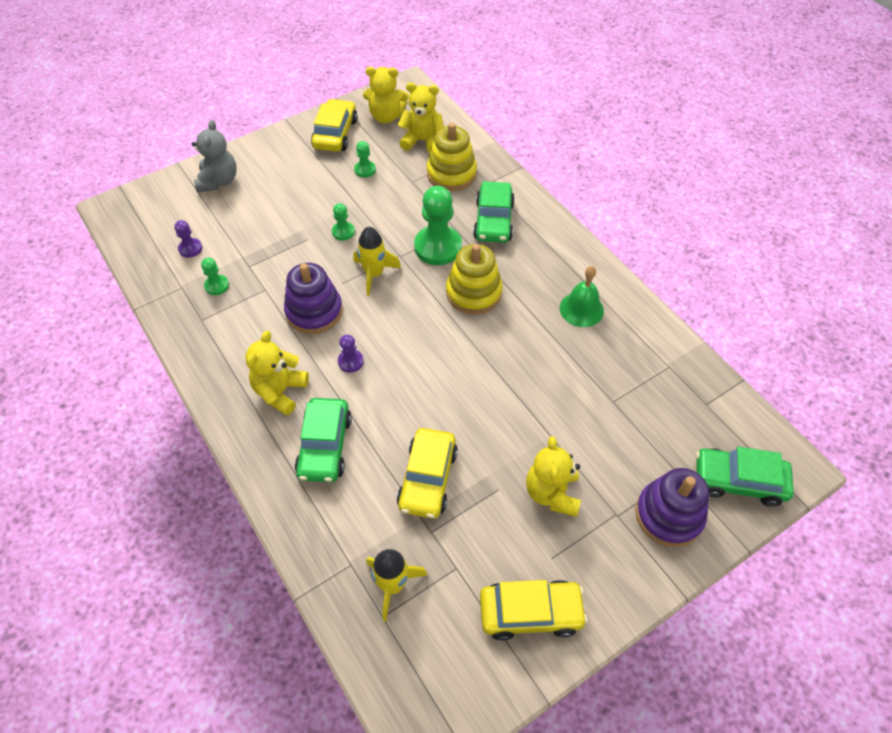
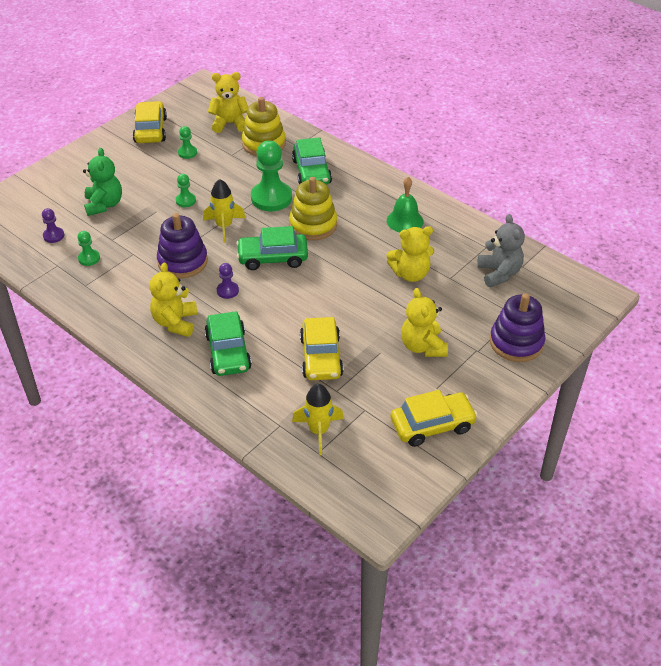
camera: 15 degrees left, 10 degrees down
grey teddy bear [192,120,237,193] -> grey teddy bear moved to [477,214,525,287]
yellow teddy bear [363,67,409,123] -> yellow teddy bear moved to [387,226,434,282]
green car [696,447,794,507] -> green car moved to [236,226,308,270]
none -> green teddy bear [83,148,122,216]

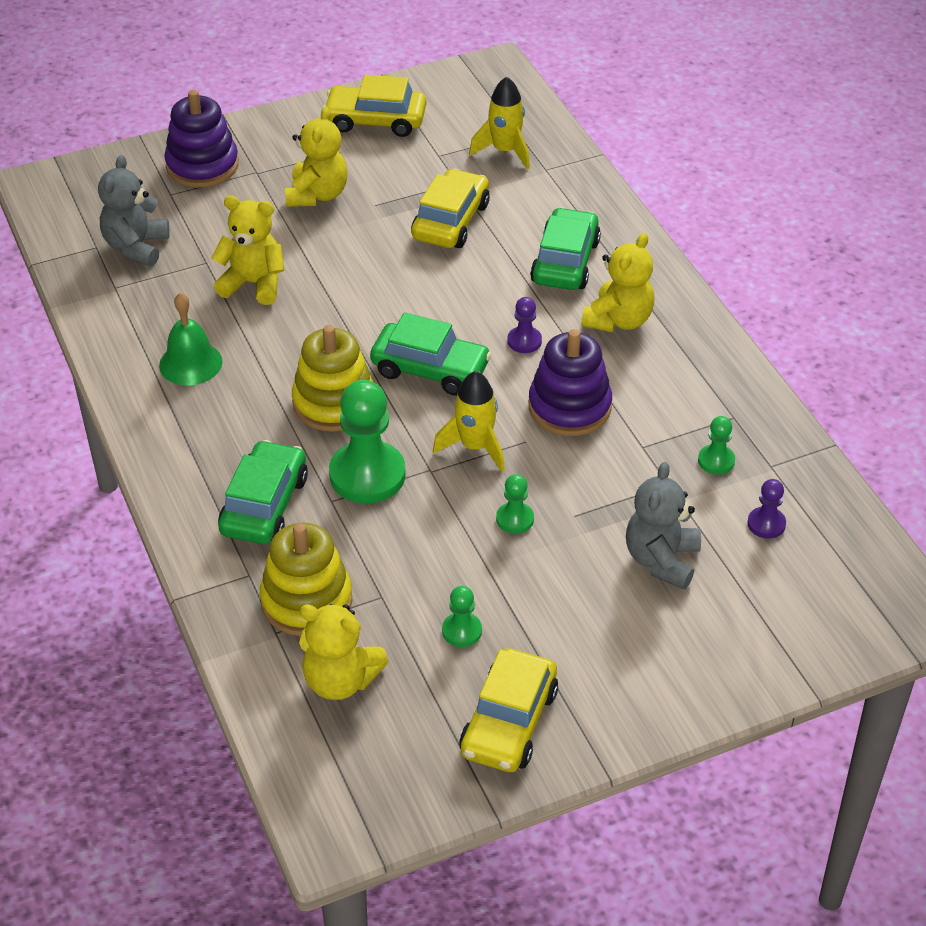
camera: 155 degrees left, 0 degrees up
green teddy bear [83,148,122,216] -> grey teddy bear [626,462,701,590]

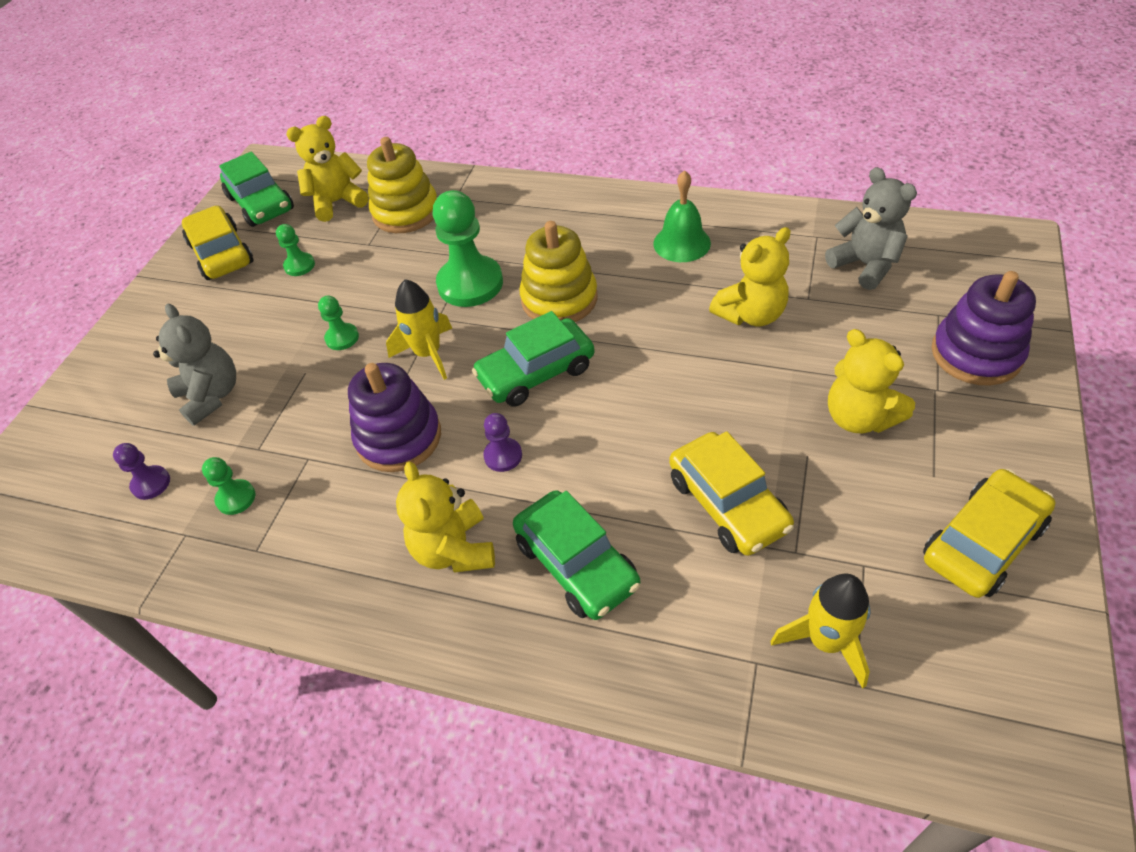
camera: 135 degrees right, 5 degrees up
green car [218,440,308,544] -> green car moved to [219,151,294,227]

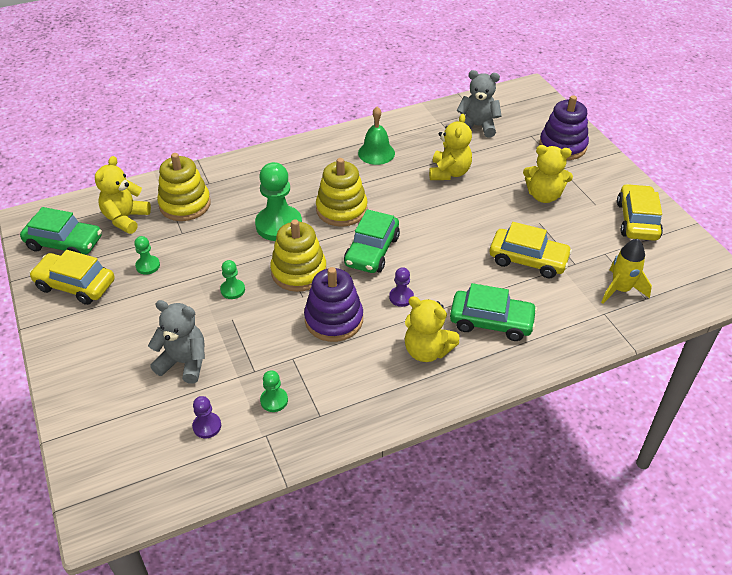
camera: 45 degrees left, 5 degrees down
yellow rocket [386,279,452,380] -> yellow stacking toy [270,219,327,292]

